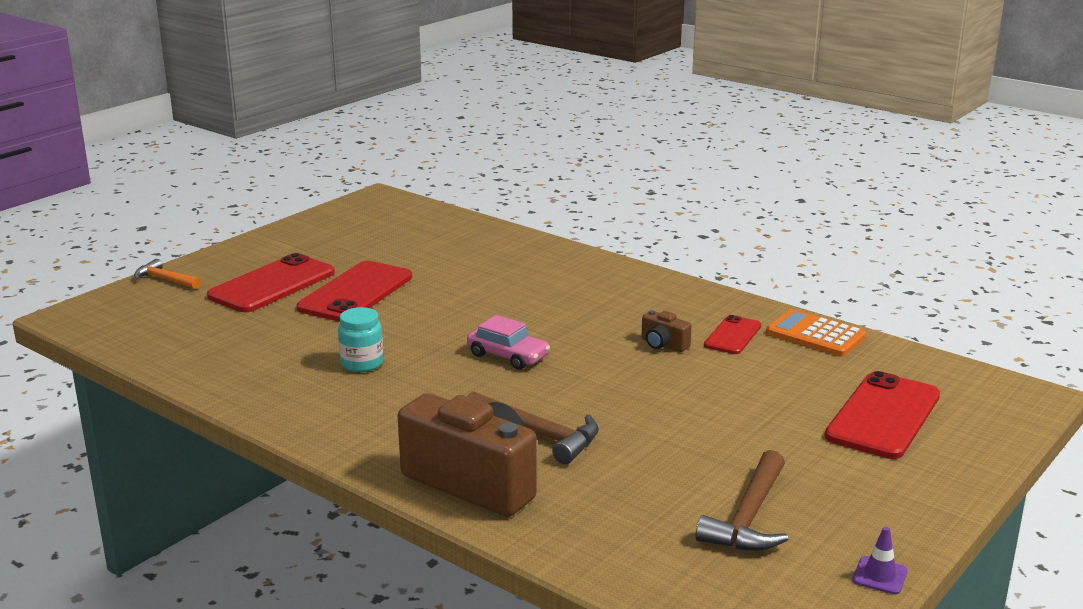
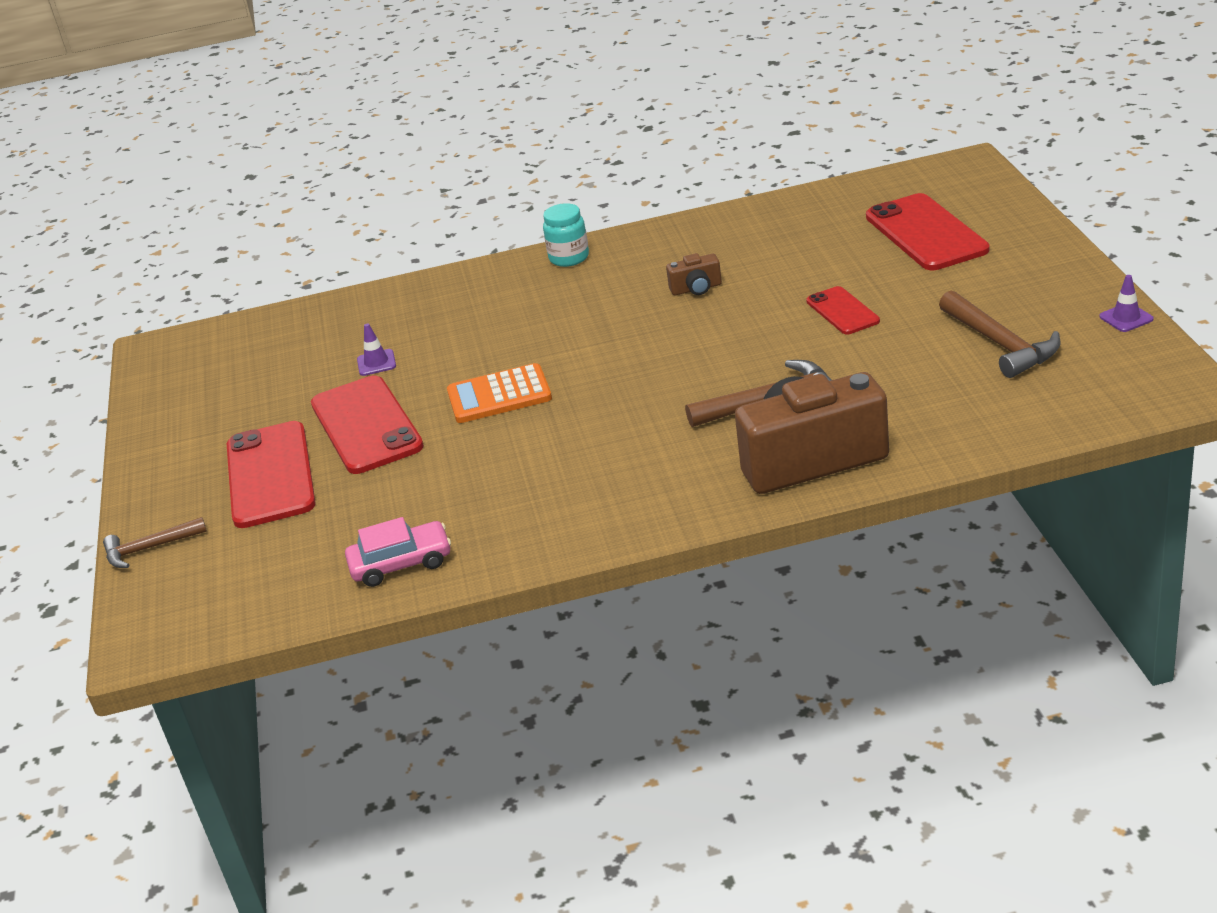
camera: 45 degrees left, 10 degrees up
orange hammer [134,259,201,289] -> brown hammer [103,517,207,568]
turquoise jar [338,307,383,372] -> turquoise jar moved to [543,203,589,267]
pink car [467,315,550,370] -> pink car moved to [345,517,451,587]
red phone [704,315,761,354] -> red phone moved to [806,286,880,334]
orange calculator [766,309,866,357] -> orange calculator moved to [447,363,552,423]
none -> purple traffic cone [357,324,396,376]

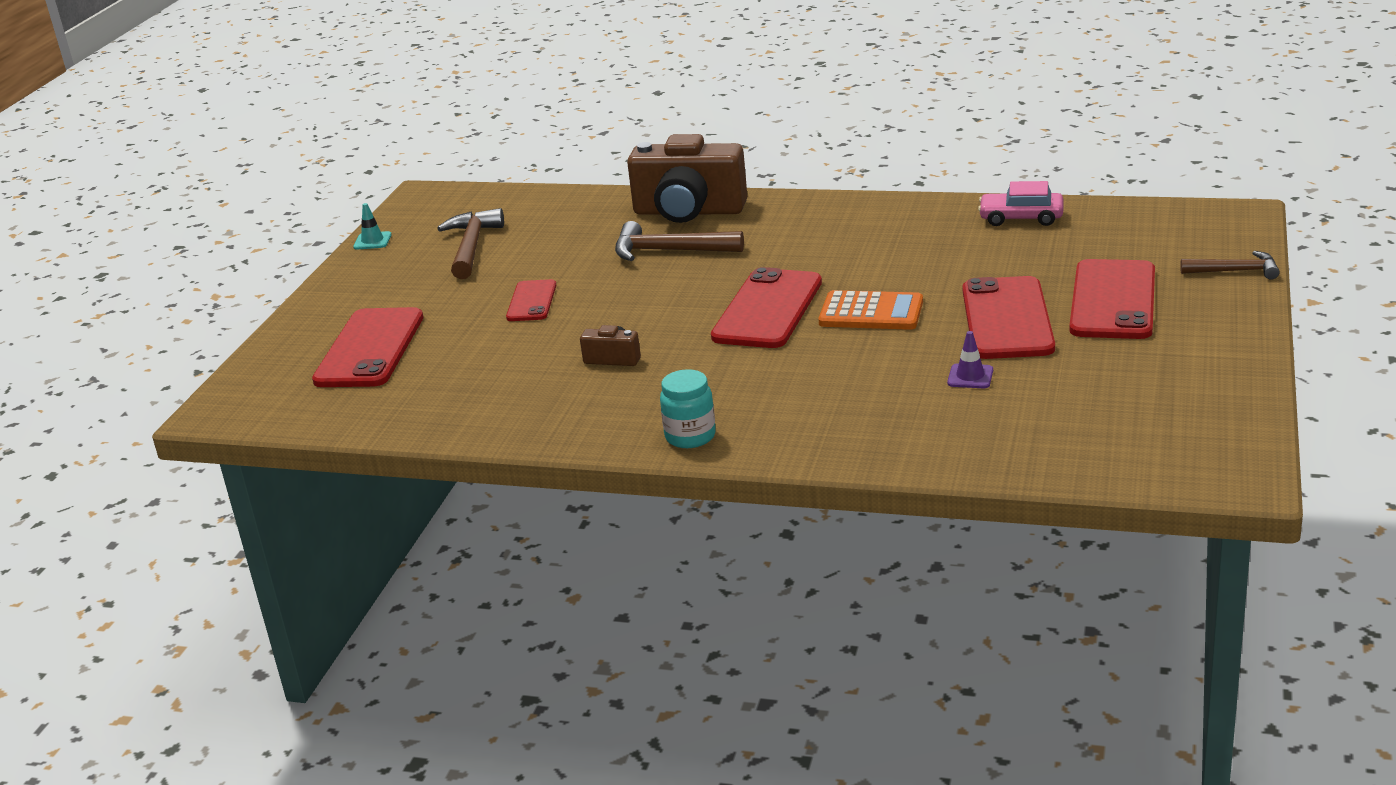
camera: 155 degrees left, 5 degrees down
purple traffic cone [1099,275,1154,332] -> turquoise traffic cone [353,203,392,250]
none -> red phone [711,267,822,348]

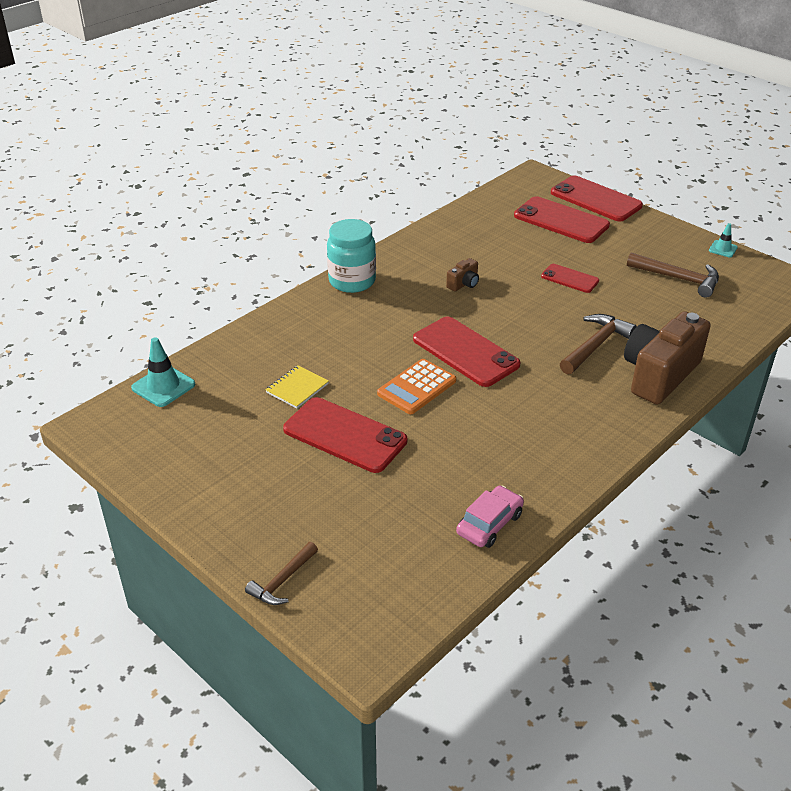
camera: 115 degrees right, 10 degrees up
turquoise jar [660,369,716,448] -> turquoise jar [327,219,376,293], size x1.58
purple traffic cone [947,331,993,388] -> yellow notebook [265,365,329,409]
red phone [1069,259,1155,339] -> red phone moved to [551,176,643,221]
none -> turquoise traffic cone [131,337,195,407]

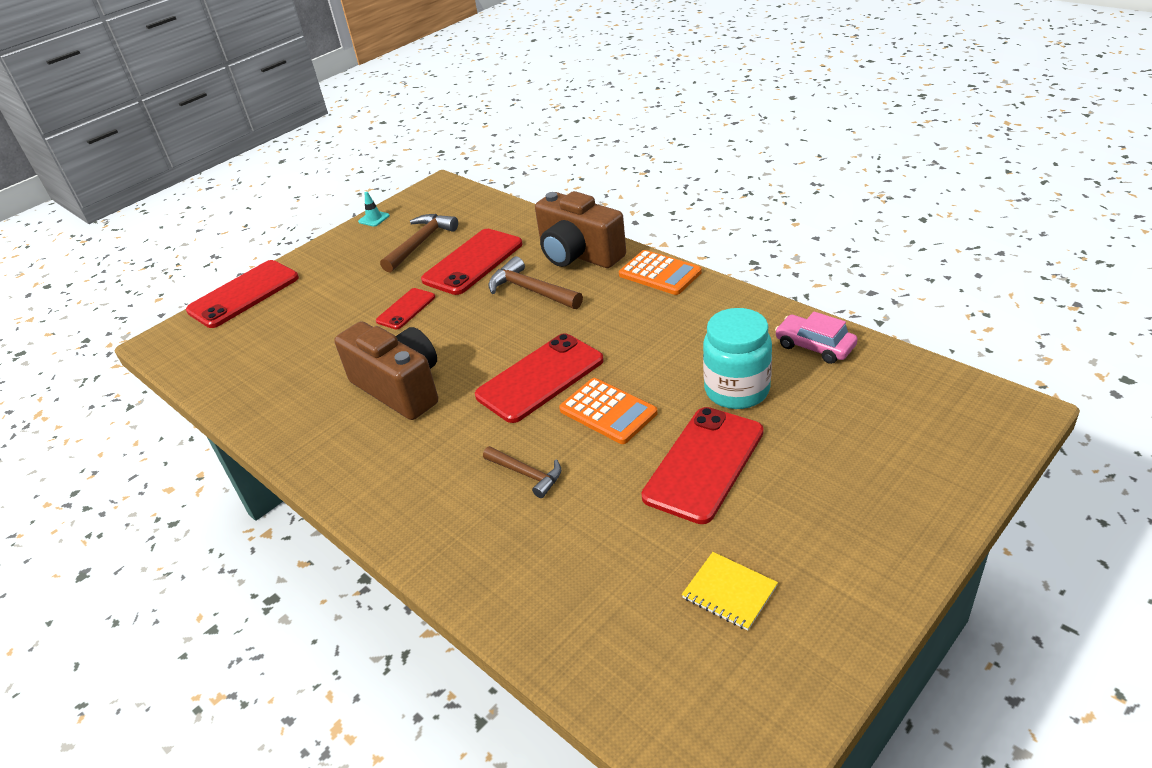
camera: 85 degrees left, 0 degrees up
turquoise traffic cone [131,337,195,407] -> none
brown hammer [245,542,318,605] -> brown hammer moved to [483,446,561,498]
yellow notebook [265,365,329,409] -> yellow notebook moved to [682,552,778,631]
turquoise jar [327,219,376,293] -> turquoise jar moved to [703,308,772,409]
brown camera [446,258,479,292] -> brown camera [334,321,438,420], size x2.33
red phone [514,196,610,243] -> red phone moved to [421,229,523,295]
none -> orange calculator [619,250,702,295]

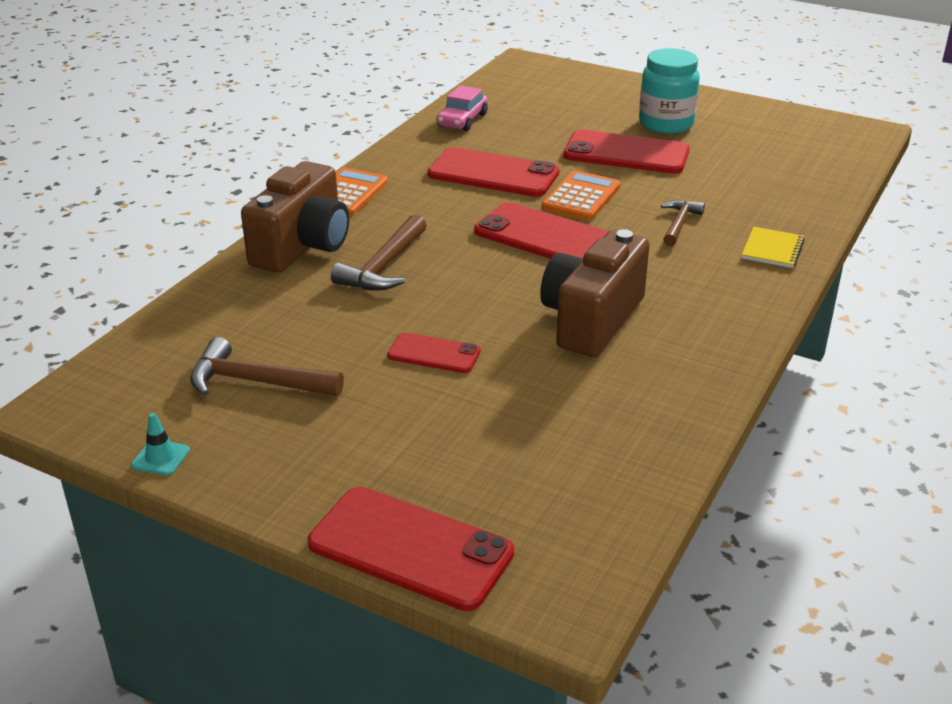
camera: 110 degrees left, 5 degrees down
red phone [421,229,523,295] -> red phone moved to [428,147,559,197]
yellow notebook [682,552,778,631] -> yellow notebook moved to [742,227,805,268]
turquoise jar [703,308,772,409] -> turquoise jar moved to [639,48,700,134]

